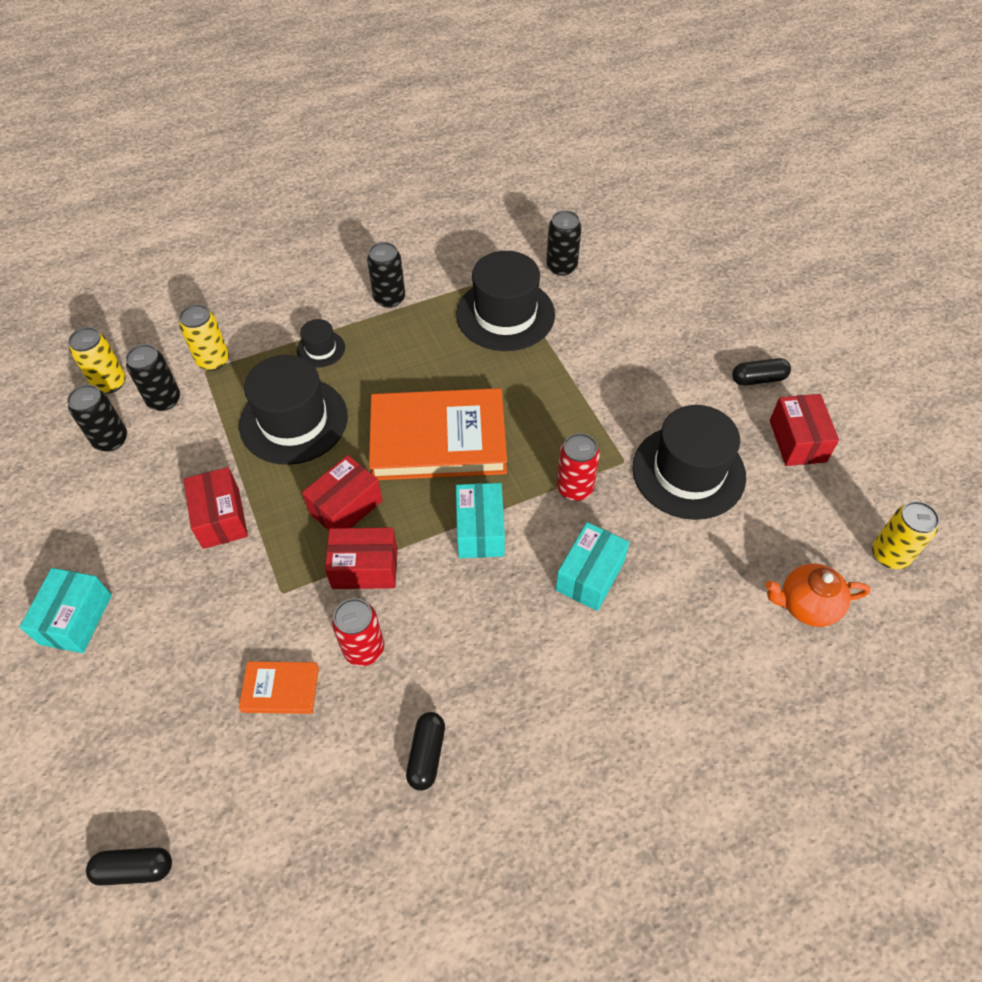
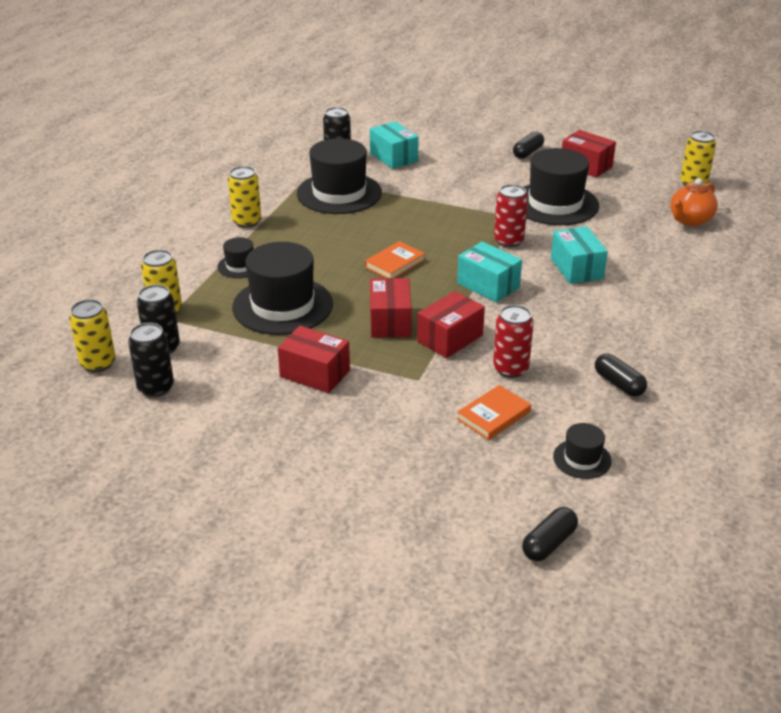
camera: 45 degrees left, 20 degrees down
turquoise box [20,568,112,653] -> turquoise box moved to [370,121,419,169]
black can [367,242,405,308] -> yellow can [228,166,261,228]
orange book [369,388,507,480] -> orange book [365,241,425,278], size x0.45
none -> black hat [553,423,612,479]

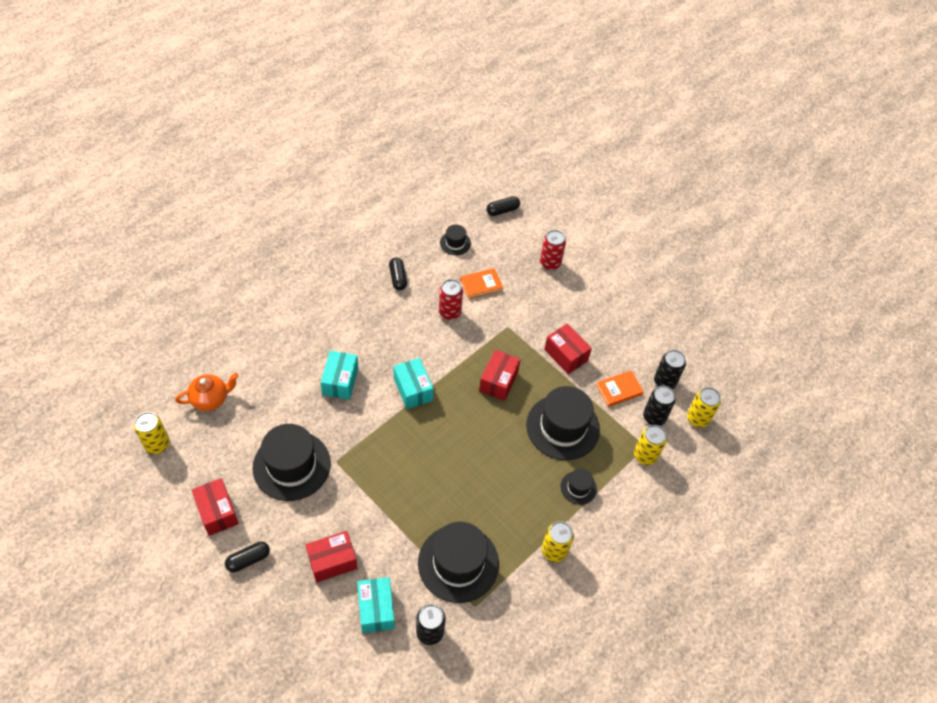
camera: 160 degrees left, 20 degrees up
orange book [365,241,425,278] -> orange book moved to [596,370,644,407]
red box [417,291,485,358] -> red box moved to [306,531,358,582]
red can [494,184,528,247] -> red can moved to [540,230,566,270]

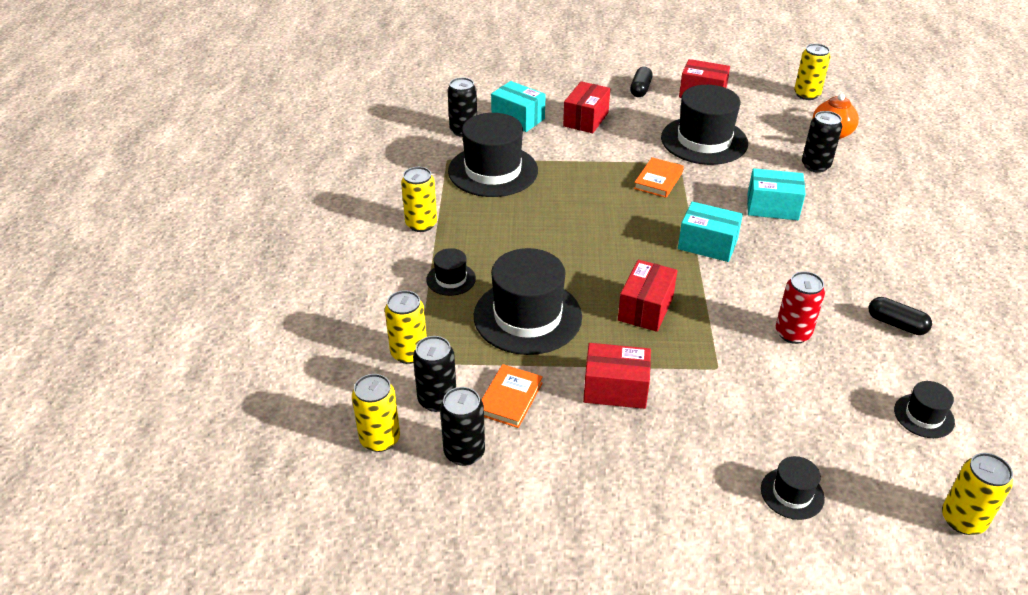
camera: 140 degrees right, 15 degrees down
turquoise box [320,351,358,400] -> turquoise box turned 45 degrees counterclockwise [747,168,805,220]
orange book [460,268,503,299] -> orange book moved to [634,157,684,198]
red box [479,350,521,401] -> red box turned 45 degrees clockwise [618,260,677,332]
black capsule [487,196,520,216] -> yellow can [942,453,1013,535]
red can [540,230,566,270] -> black hat [761,456,825,520]
none -> black can [802,111,842,173]

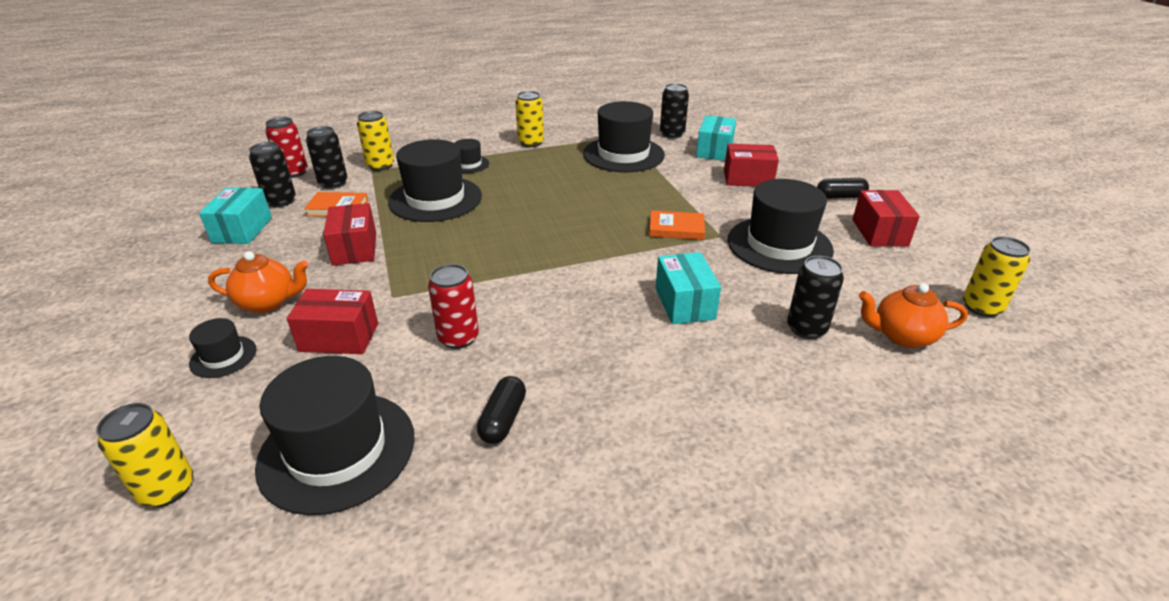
camera: 70 degrees right, 5 degrees down
yellow can [352,374,400,452] -> red can [265,117,308,178]
red box [618,260,677,332] -> red box moved to [287,289,378,354]
turquoise box [678,202,743,262] -> turquoise box moved to [199,187,272,244]
black hat [894,381,955,438] -> black hat [255,356,415,515], size x2.10
none -> orange teapot [208,251,309,313]

